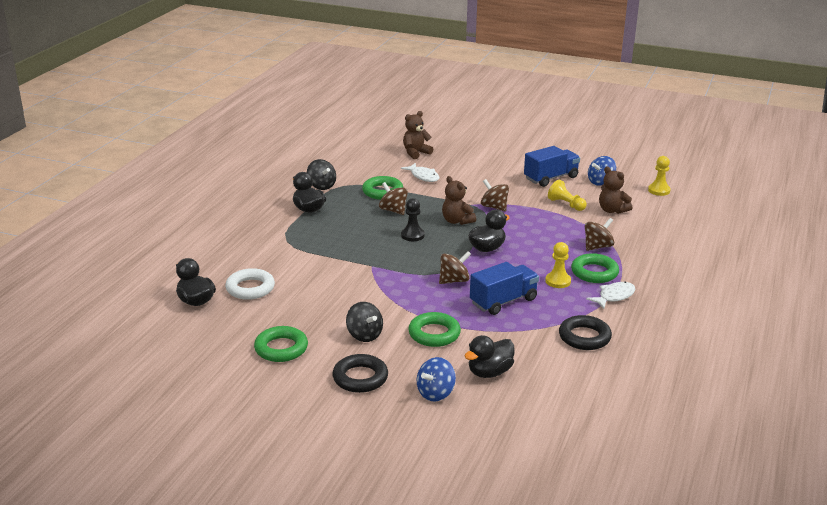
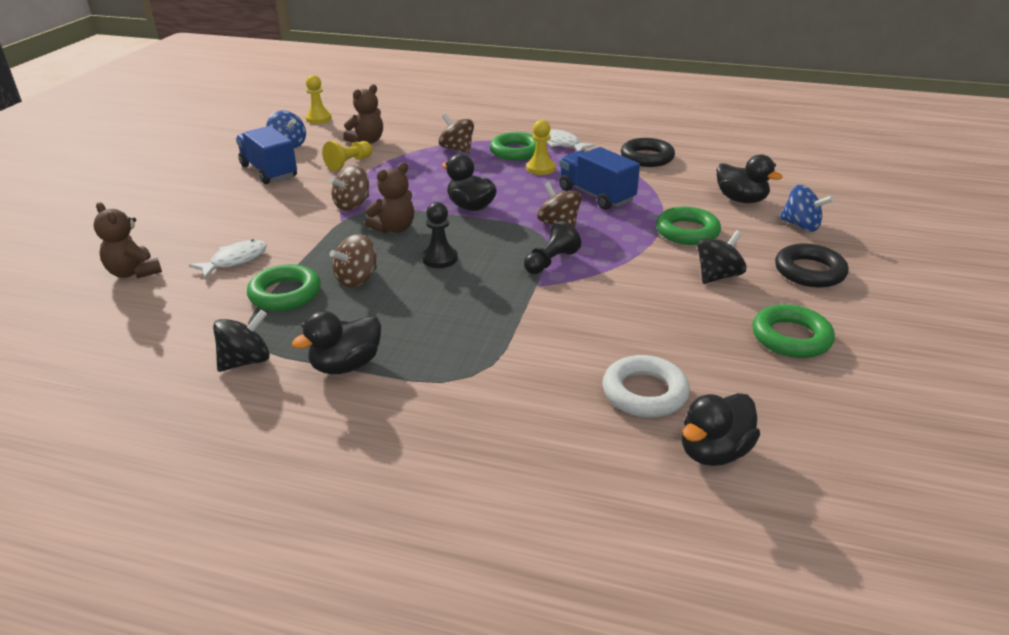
camera: 95 degrees left, 5 degrees up
none -> black pawn [524,221,581,274]

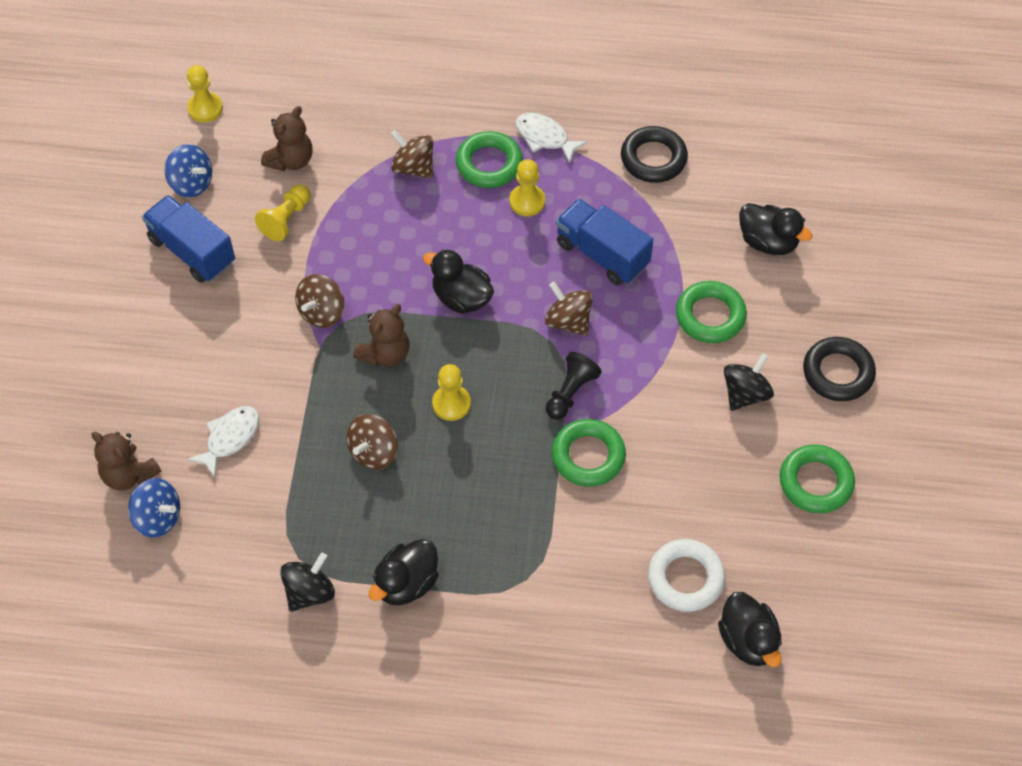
camera: 10 degrees left, 25 degrees up
green ring [247,264,321,311] -> green ring moved to [551,419,626,487]
black pawn [422,202,458,268] -> yellow pawn [432,364,471,421]
black duck [682,393,760,466] -> black duck turned 60 degrees counterclockwise [718,592,782,667]
blue spinning top [779,185,834,232] -> blue spinning top moved to [128,478,180,538]

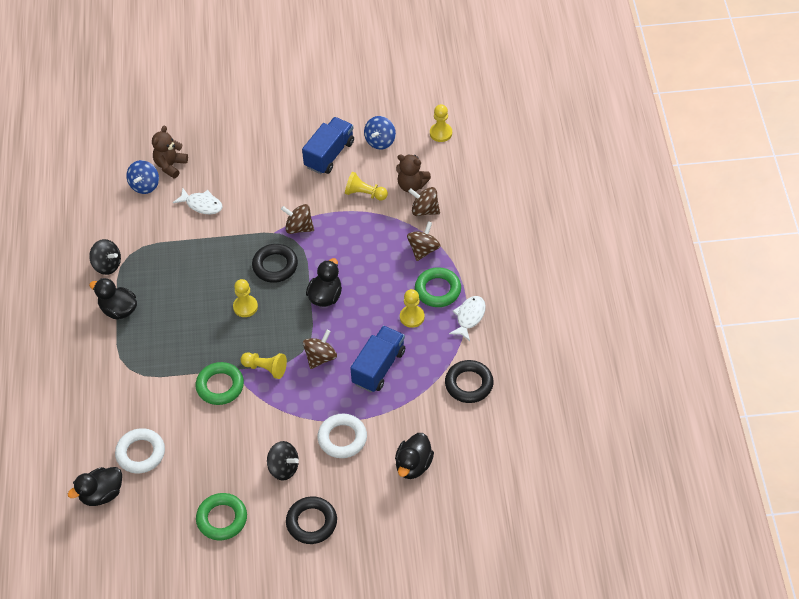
camera: 80 degrees right, 5 degrees down
brown spinning top [347,414,398,469] -> brown spinning top moved to [408,187,440,216]
brown teddy bear [353,304,409,367] -> black ring [252,244,298,283]
black pawn [546,352,602,420] -> yellow pawn [241,352,287,379]
green ring [676,281,747,343] -> white ring [317,414,367,458]

